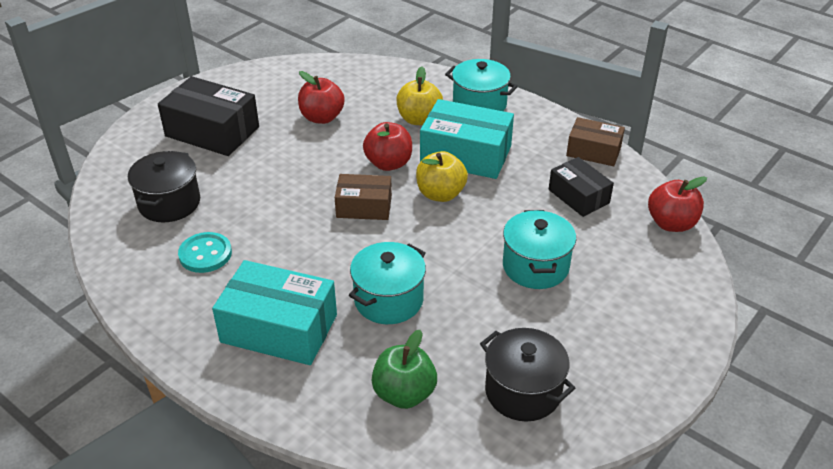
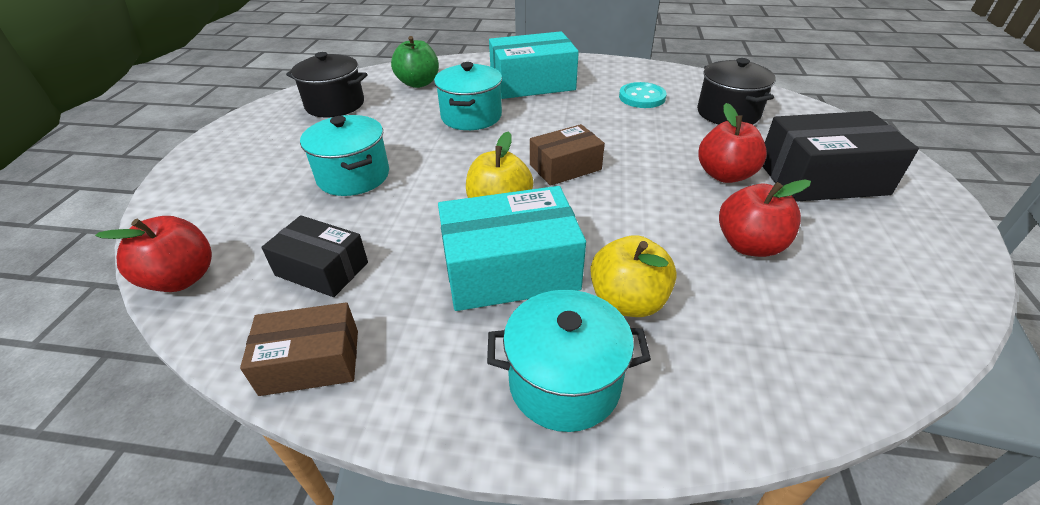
camera: 150 degrees right, 0 degrees up
red apple [363,122,412,171] -> red apple moved to [698,103,767,183]

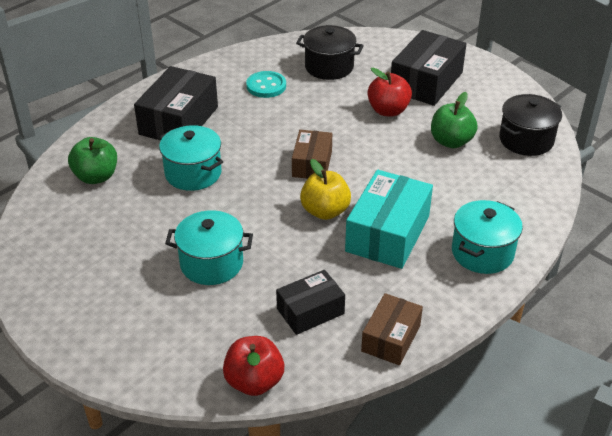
camera: 55 degrees left, 0 degrees up
black pot [286,52,367,118] -> black pot moved to [499,94,562,156]
turquoise box [489,31,579,99] -> black box [134,66,218,141]
yellow apple [590,235,677,317] -> none
red apple [719,180,811,257] -> green apple [431,92,478,148]

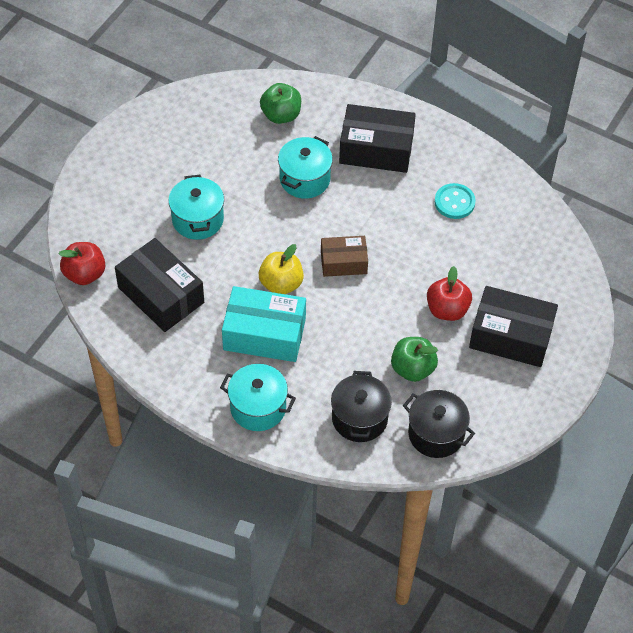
camera: 75 degrees right, 15 degrees up
black box [276,270,345,335] -> black box [115,238,204,332], size x1.63
black pot [296,25,364,80] -> black pot moved to [331,371,392,442]
brown box [361,293,423,365] -> none

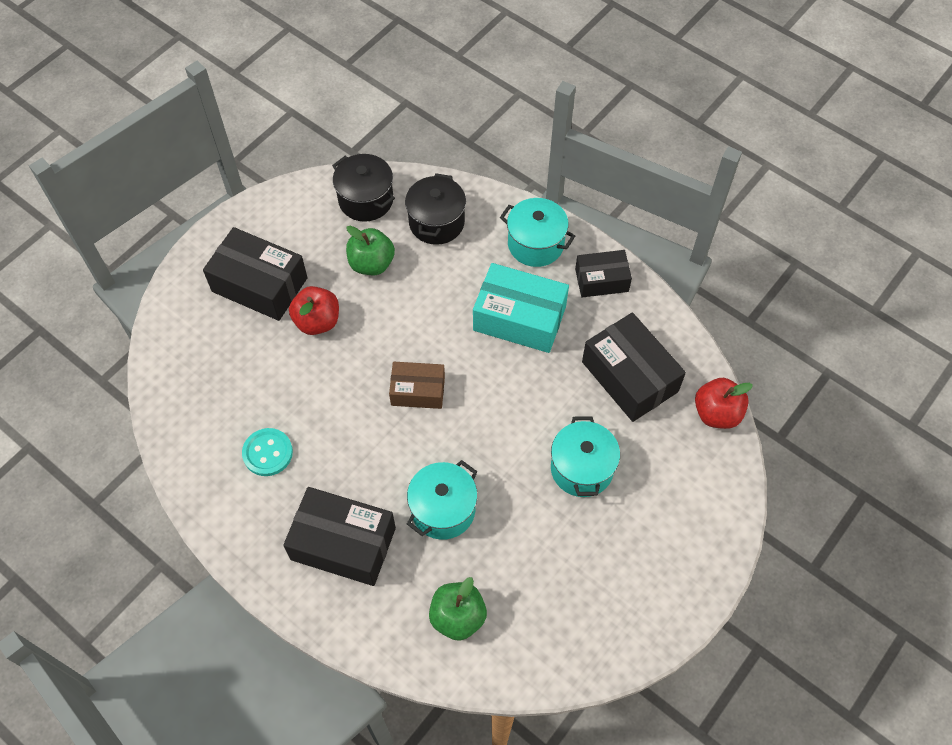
camera: 170 degrees left, 5 degrees up
yellow apple [259,244,304,294] -> none
none -> black box [575,250,632,297]

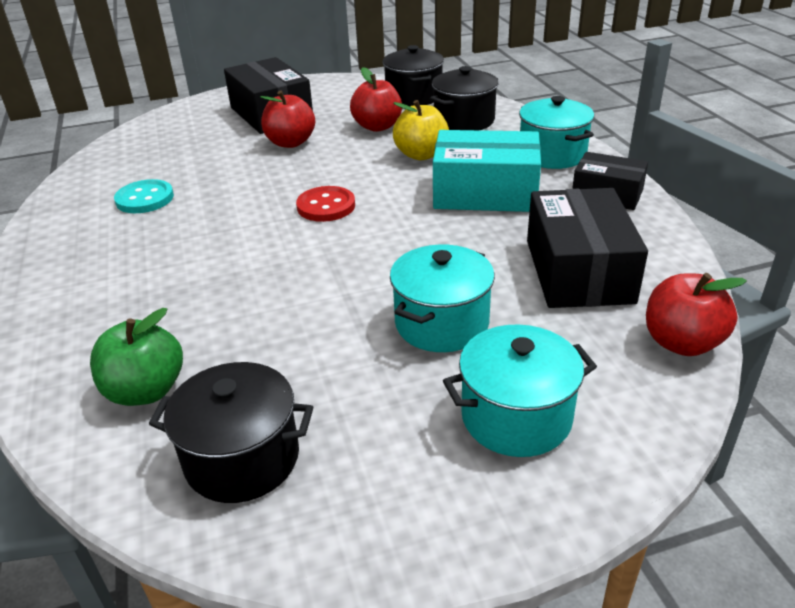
camera: 35 degrees right, 25 degrees down
black box [283,487,396,586] -> none
green apple [346,226,395,275] -> red apple [350,67,402,132]
brown box [389,362,445,409] -> red button [296,186,355,222]
turquoise pot [407,460,477,540] -> turquoise pot moved to [443,324,597,457]
turquoise box [473,263,569,353] -> turquoise box turned 45 degrees counterclockwise [433,130,541,212]
none -> black pot [149,362,313,503]
none -> yellow apple [393,100,449,160]

